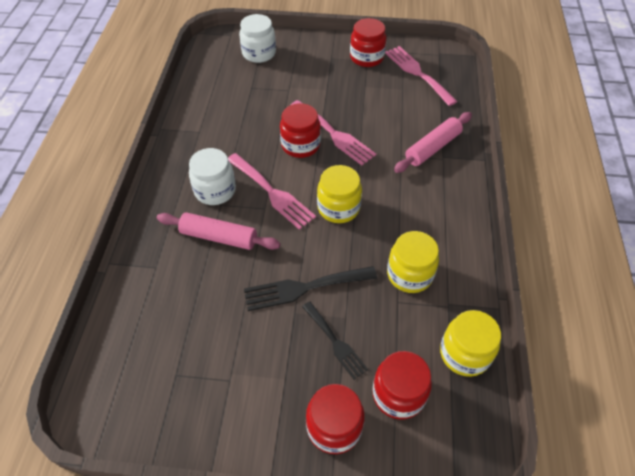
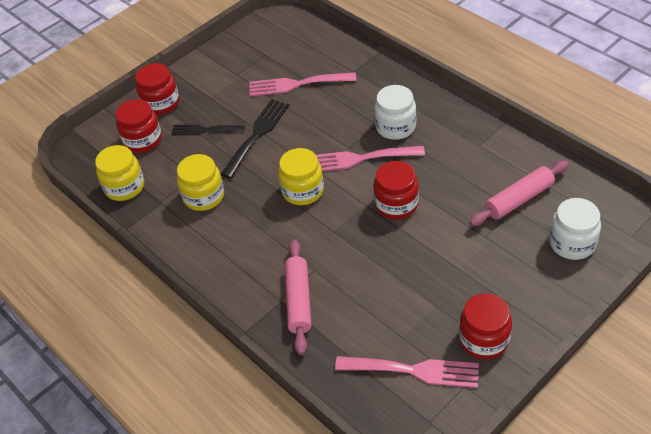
camera: 135 degrees right, 5 degrees down
pink rolling pin [157,212,280,250] -> pink rolling pin moved to [469,160,569,226]
pink fork [291,100,376,165] -> pink fork moved to [249,72,357,96]

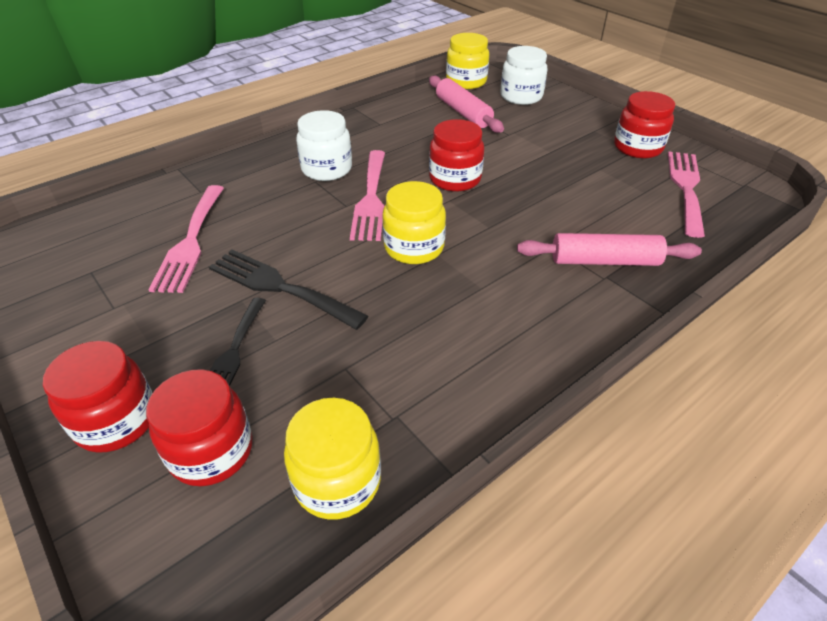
camera: 90 degrees left, 5 degrees down
yellow jar [177,154,224,211] -> yellow jar moved to [446,33,489,89]

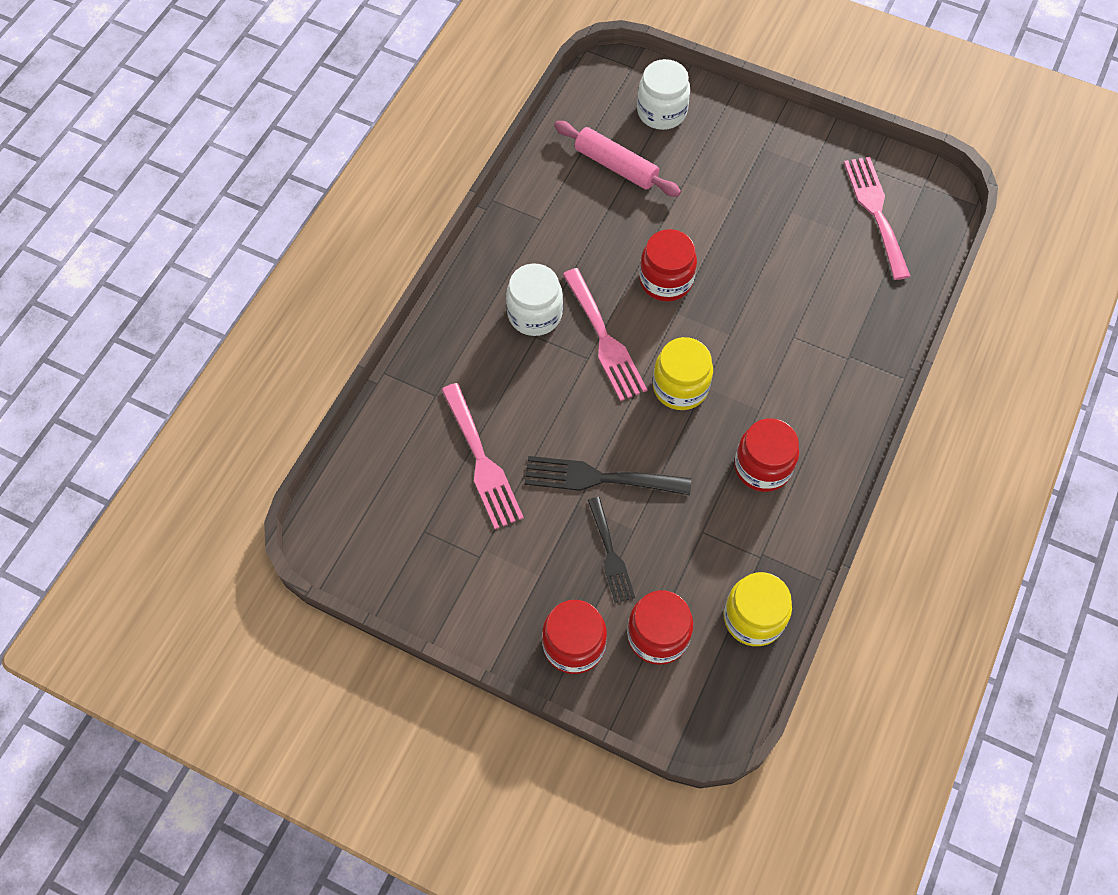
camera: 25 degrees left, 20 degrees up
yellow jar [446,33,489,89] -> none
pink rolling pin [517,233,702,266] -> none
red jar [614,91,675,158] -> red jar moved to [734,418,799,492]

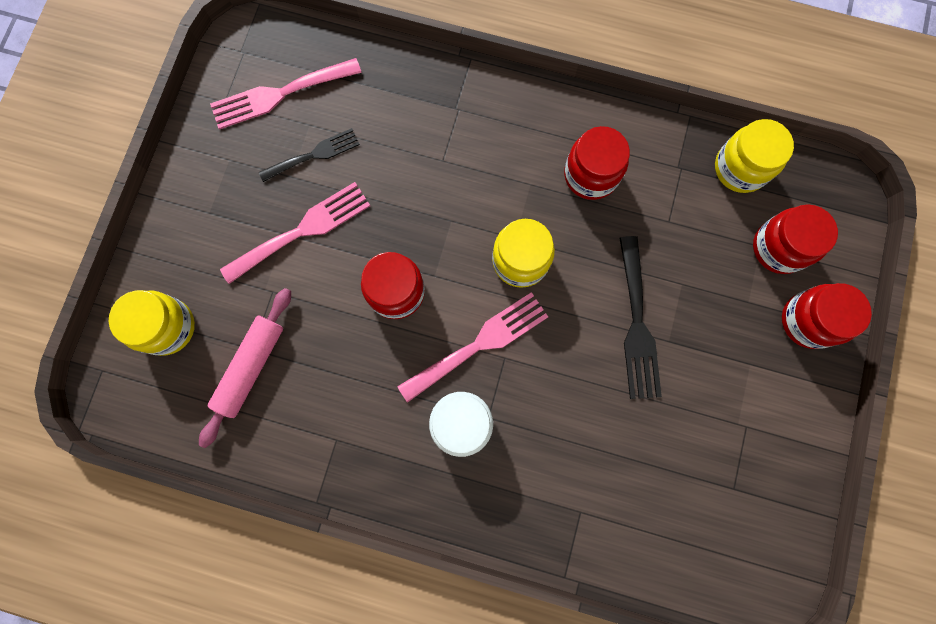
camera: 100 degrees left, 15 degrees up
pink fork [441,383,524,529] -> pink fork moved to [220,182,370,284]
black fork [588,497,635,603] -> black fork moved to [259,128,360,182]
white jar [637,59,690,130] -> yellow jar [109,290,195,356]

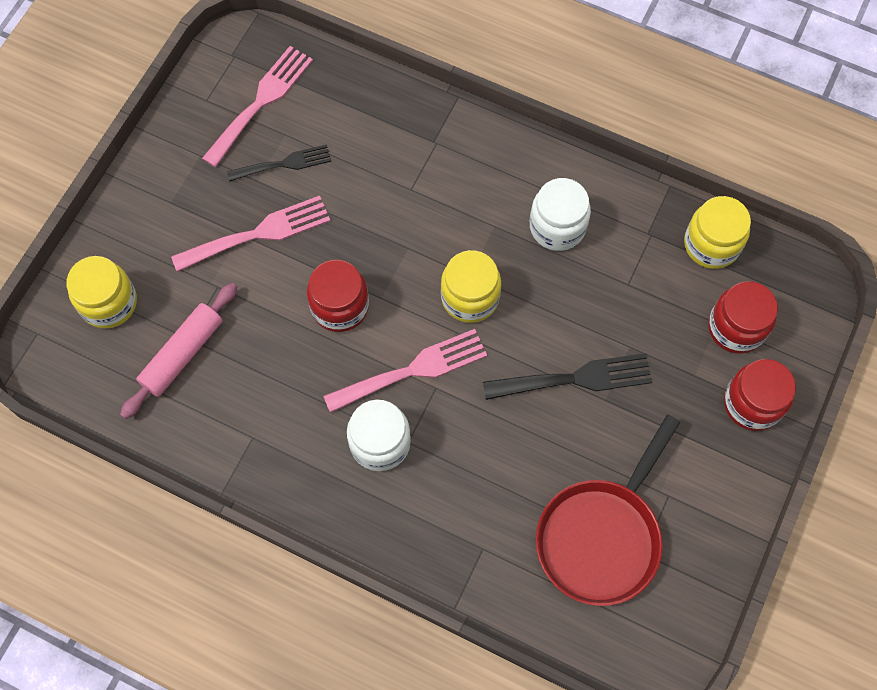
camera: 10 degrees right, 10 degrees down
pink fork [210,58,362,130] -> pink fork turned 135 degrees clockwise [202,46,313,167]
red jar [564,126,630,200] -> white jar [530,178,591,251]
black fork [619,236,662,399] -> black fork turned 105 degrees counterclockwise [483,353,652,400]
none -> red pan [536,415,680,606]

